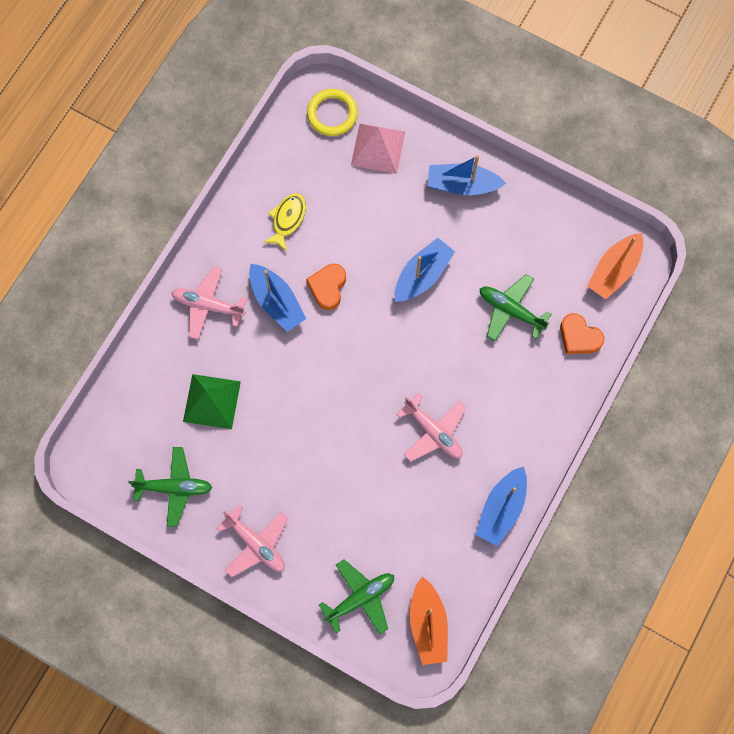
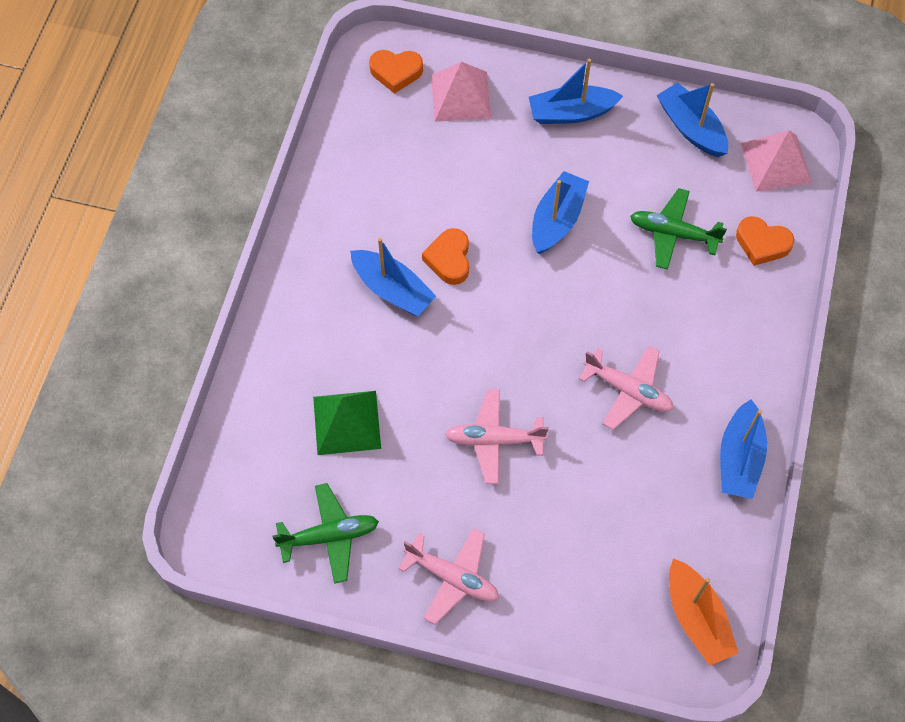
camera: 15 degrees left, 10 degrees down
pink plane [171,266,247,339] -> pink plane moved to [445,389,549,484]
yellow fish [263,193,306,252] -> none
yellow ring [307,89,358,136] -> orange heart [369,50,423,94]
green plane [319,559,394,635] -> none
orange boat [587,233,643,299] -> pink pyramid [741,130,812,192]
none -> blue boat [657,82,728,157]

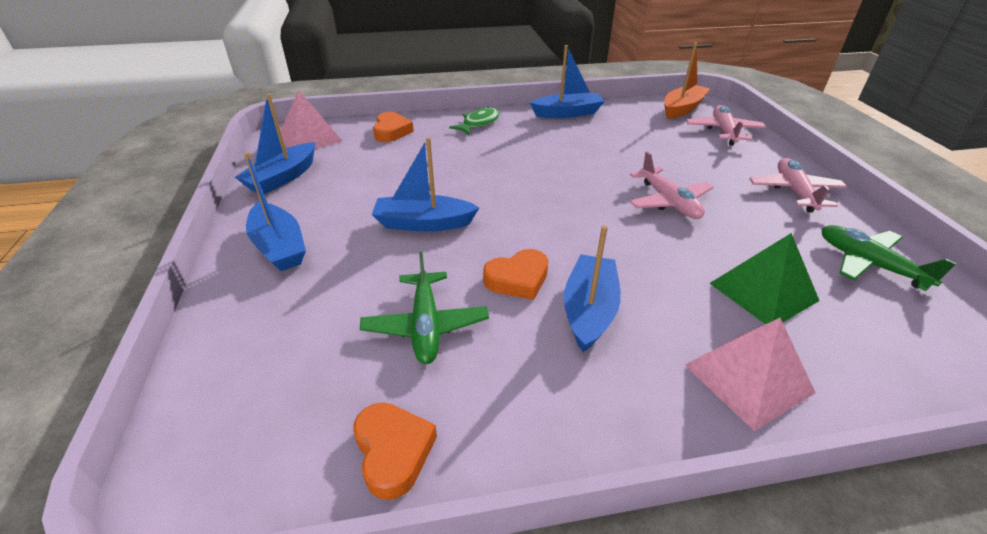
camera: 115 degrees left, 25 degrees down
orange heart [369,50,423,94] -> orange heart moved to [353,403,437,500]
pink pyramid [431,62,491,122] -> pink pyramid moved to [685,318,815,431]
pink plane [579,346,673,430] -> pink plane moved to [686,105,766,146]
green plane [630,188,727,270] -> green plane moved to [360,252,489,364]
none -> green fish [449,107,500,135]

